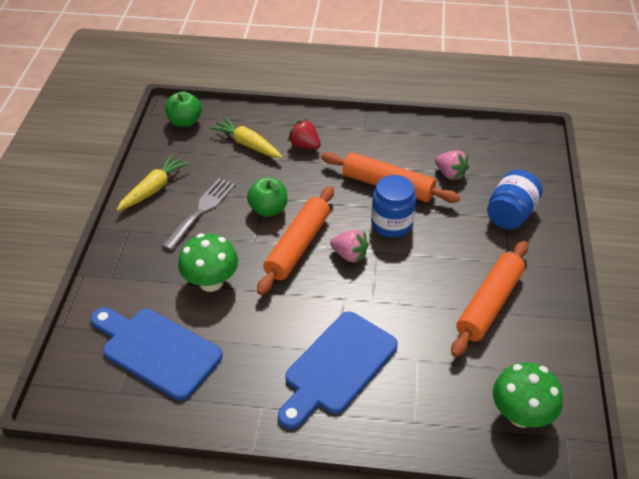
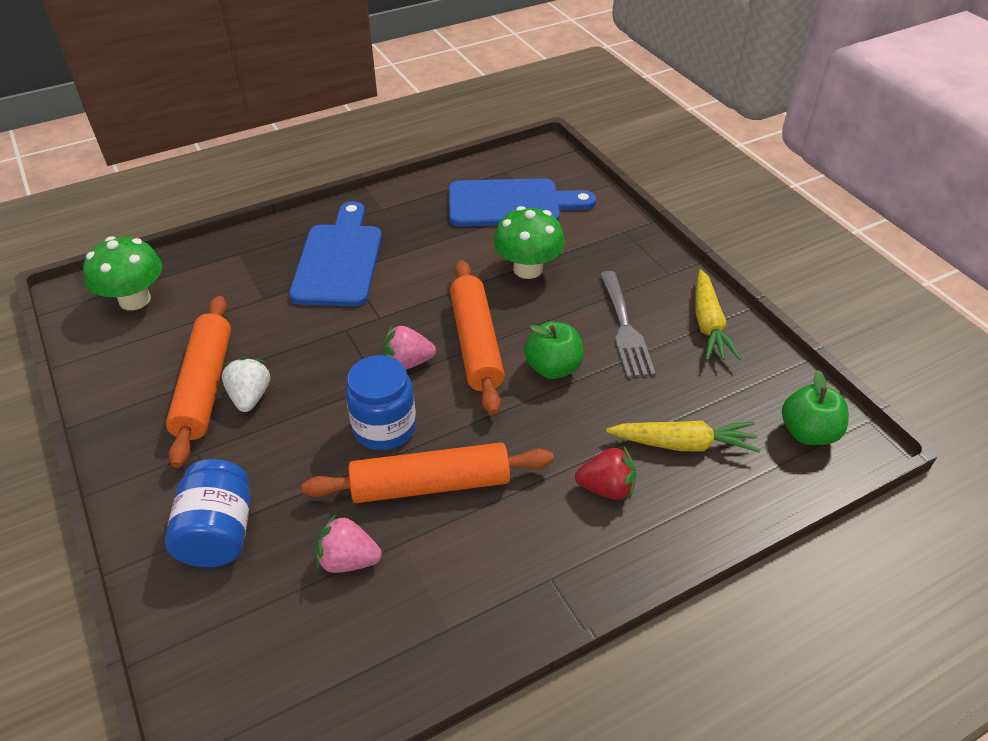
camera: 145 degrees right, 0 degrees up
none -> white strawberry [222,356,271,412]

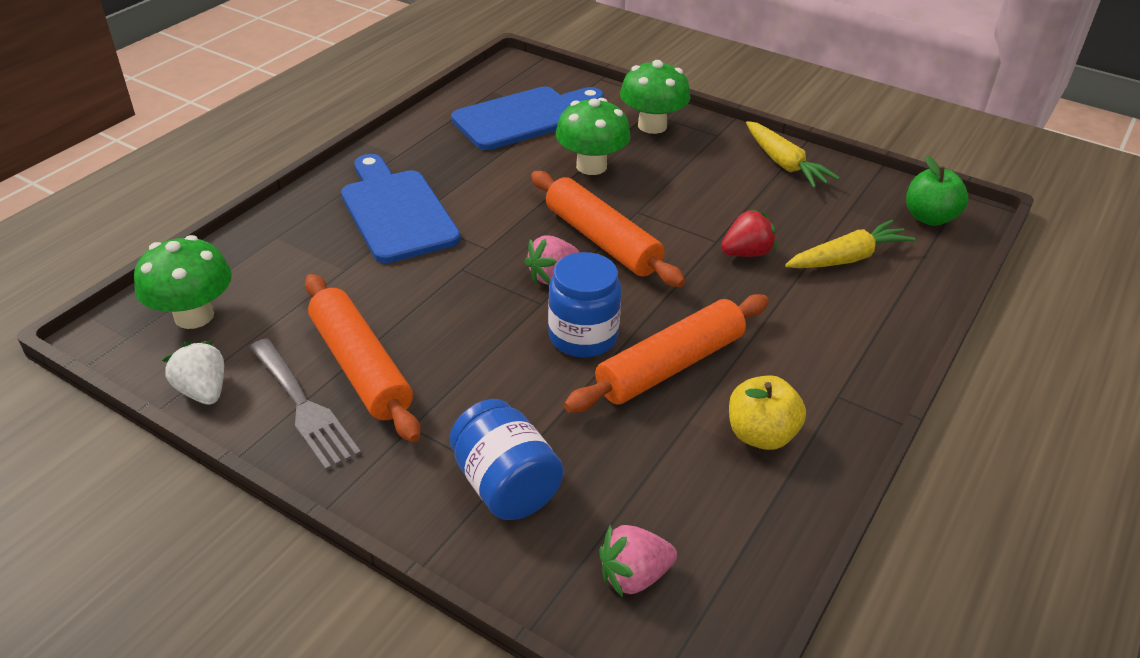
camera: 30 degrees left, 5 degrees down
white strawberry [222,356,271,412] -> white strawberry moved to [162,341,224,405]
pink strawberry [316,513,382,573] -> pink strawberry moved to [599,525,677,598]
green apple [524,321,584,379] -> none
red strawberry [575,446,636,500] -> red strawberry moved to [721,208,777,257]
grey fork [600,271,656,378] -> grey fork moved to [249,338,361,470]
none -> green mushroom [620,60,691,134]
none -> yellow apple [729,375,806,450]

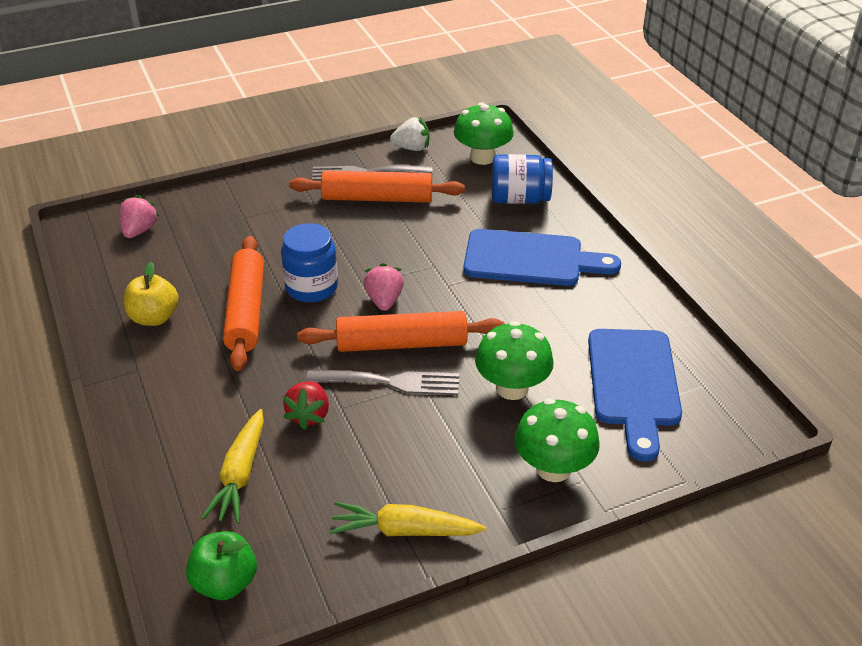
camera: 125 degrees right, 0 degrees up
blue jar [450,399,564,520] -> blue jar moved to [492,154,553,204]
none -> grey fork [306,371,459,395]

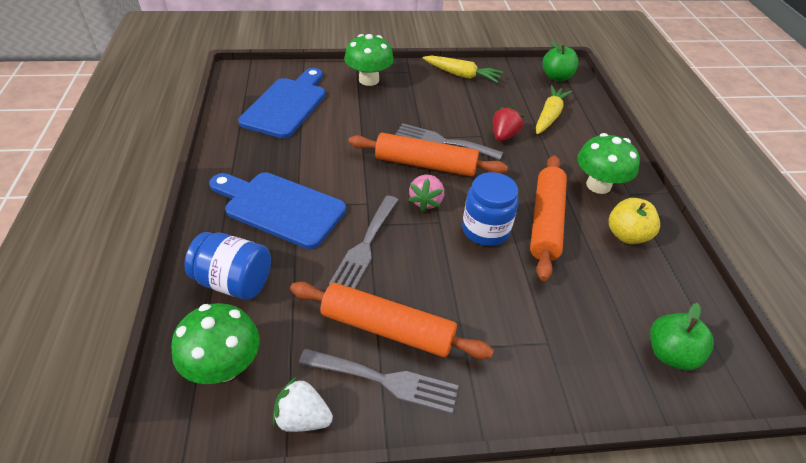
camera: 165 degrees left, 5 degrees up
pink strawberry [119,195,160,238] -> green apple [650,303,714,370]
green mushroom [475,321,554,400] -> green mushroom moved to [577,133,640,194]
none -> grey fork [329,195,398,289]

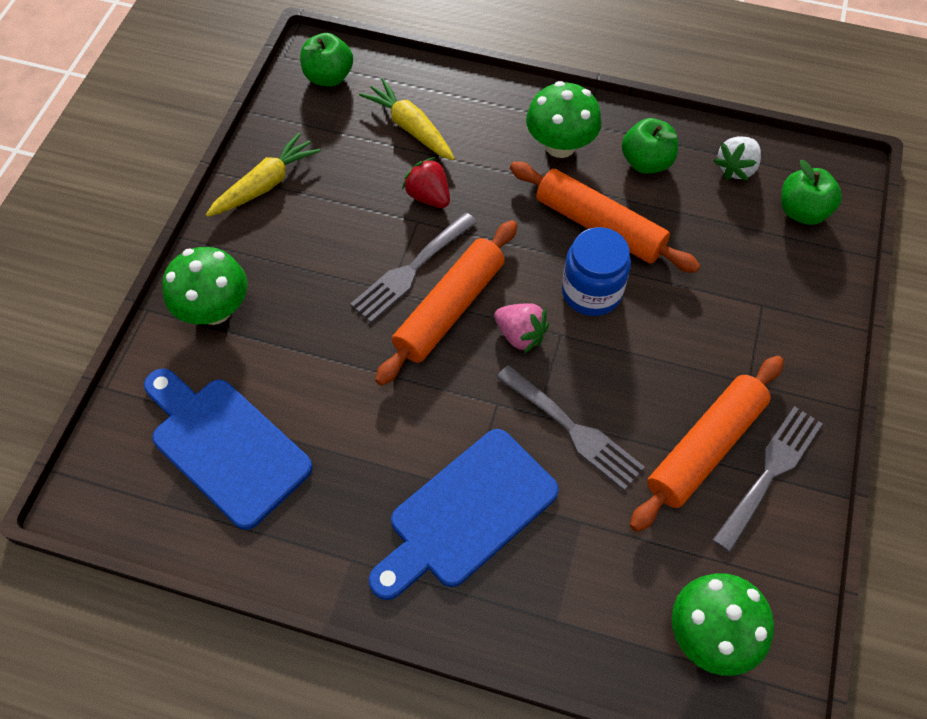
camera: 65 degrees left, 15 degrees up
blue jar [184,232,271,300] -> none
white strawberry [273,376,333,432] -> white strawberry moved to [714,136,761,181]
yellow apple [609,198,660,244] -> green apple [622,118,678,174]

